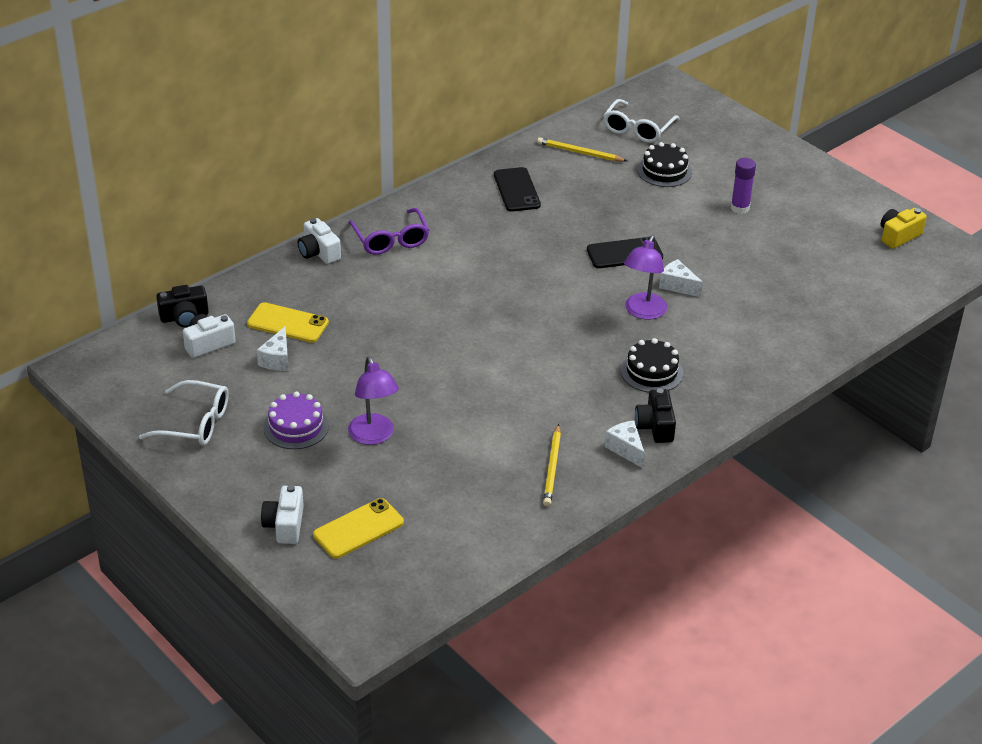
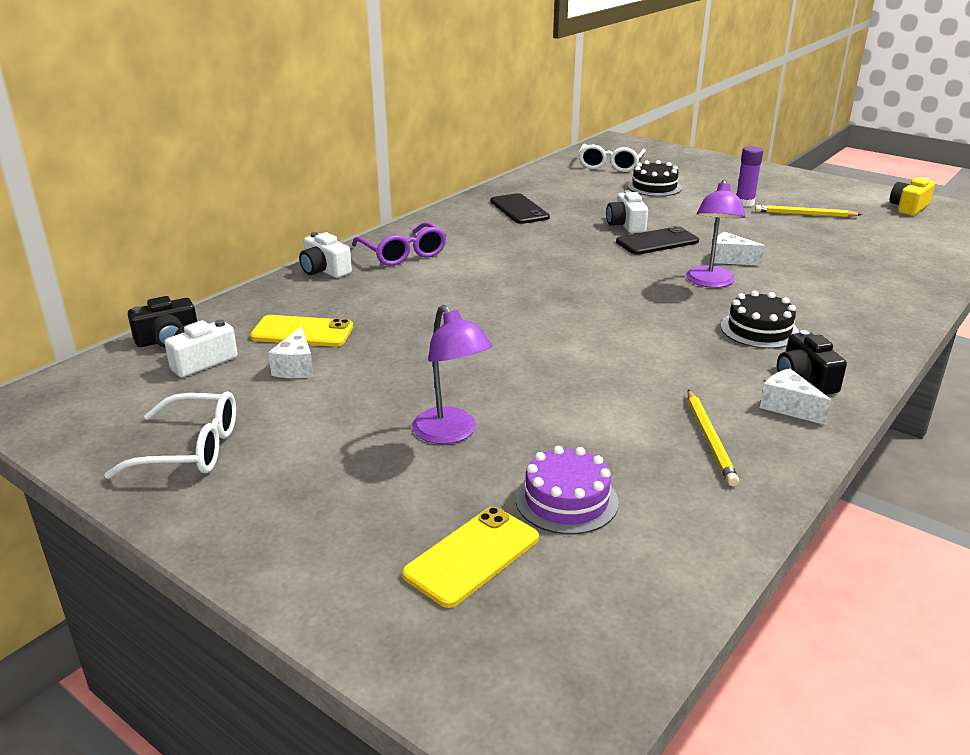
camera: 10 degrees left, 10 degrees down
white camera [261,485,304,544] -> white camera moved to [606,190,648,233]
purple cake [263,391,329,449] -> purple cake moved to [516,446,619,534]
yellow pencil [537,137,627,162] -> yellow pencil moved to [755,205,862,217]

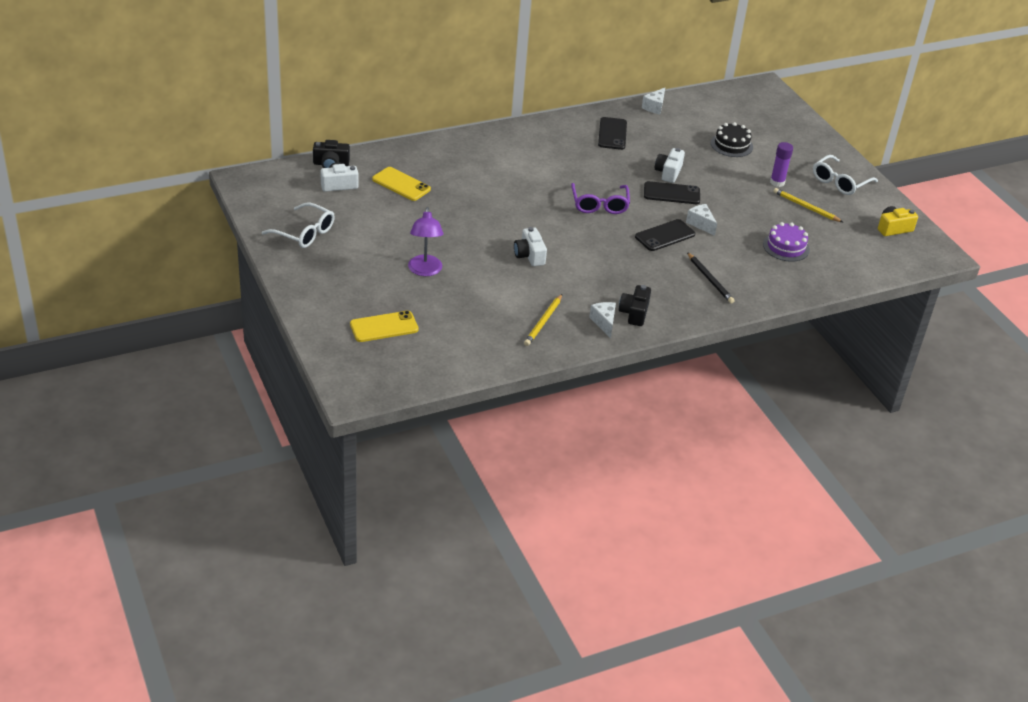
camera: 25 degrees right, 10 degrees up
white cheese [268,326,314,378] -> white cheese moved to [642,88,665,115]
white camera [299,232,352,278] -> white camera moved to [514,227,547,266]
purple glasses [352,222,446,266] -> purple glasses moved to [571,183,630,214]
purple cake [516,446,619,534] -> purple cake moved to [763,222,810,262]
white glasses [578,144,646,172] -> white glasses moved to [813,155,878,195]
purple lamp [686,180,746,288] -> black phone [635,219,695,251]
black cake [721,291,799,349] -> none
none -> black pencil [687,252,735,303]

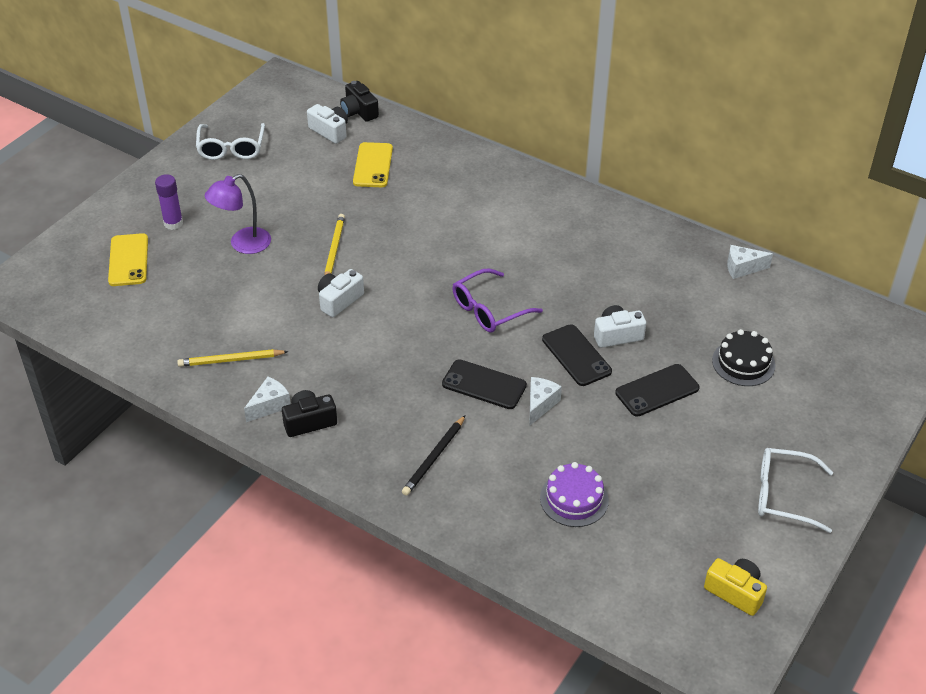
camera: 60 degrees right, 5 degrees up
yellow phone [350,311,419,342] -> yellow phone turned 45 degrees clockwise [108,233,148,286]
black phone [598,117,627,150] -> black phone moved to [615,364,699,417]
purple glue stick [770,142,793,187] -> purple glue stick moved to [155,174,183,230]
yellow pencil [774,188,843,222] -> yellow pencil moved to [324,214,345,275]

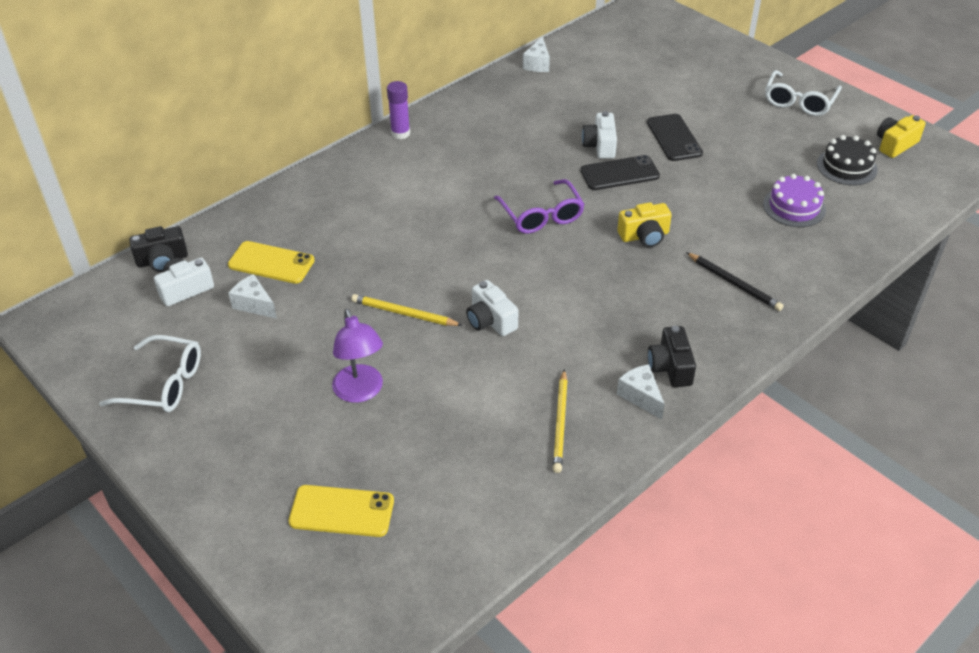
camera: 75 degrees left, 0 degrees up
purple glue stick [155,174,183,230] -> purple glue stick moved to [387,81,410,139]
black phone [442,359,527,409] -> yellow camera [617,202,672,247]
white cheese [529,377,562,426] -> white cheese moved to [228,274,277,319]
black cake [712,329,775,386] -> black cake moved to [817,135,878,185]

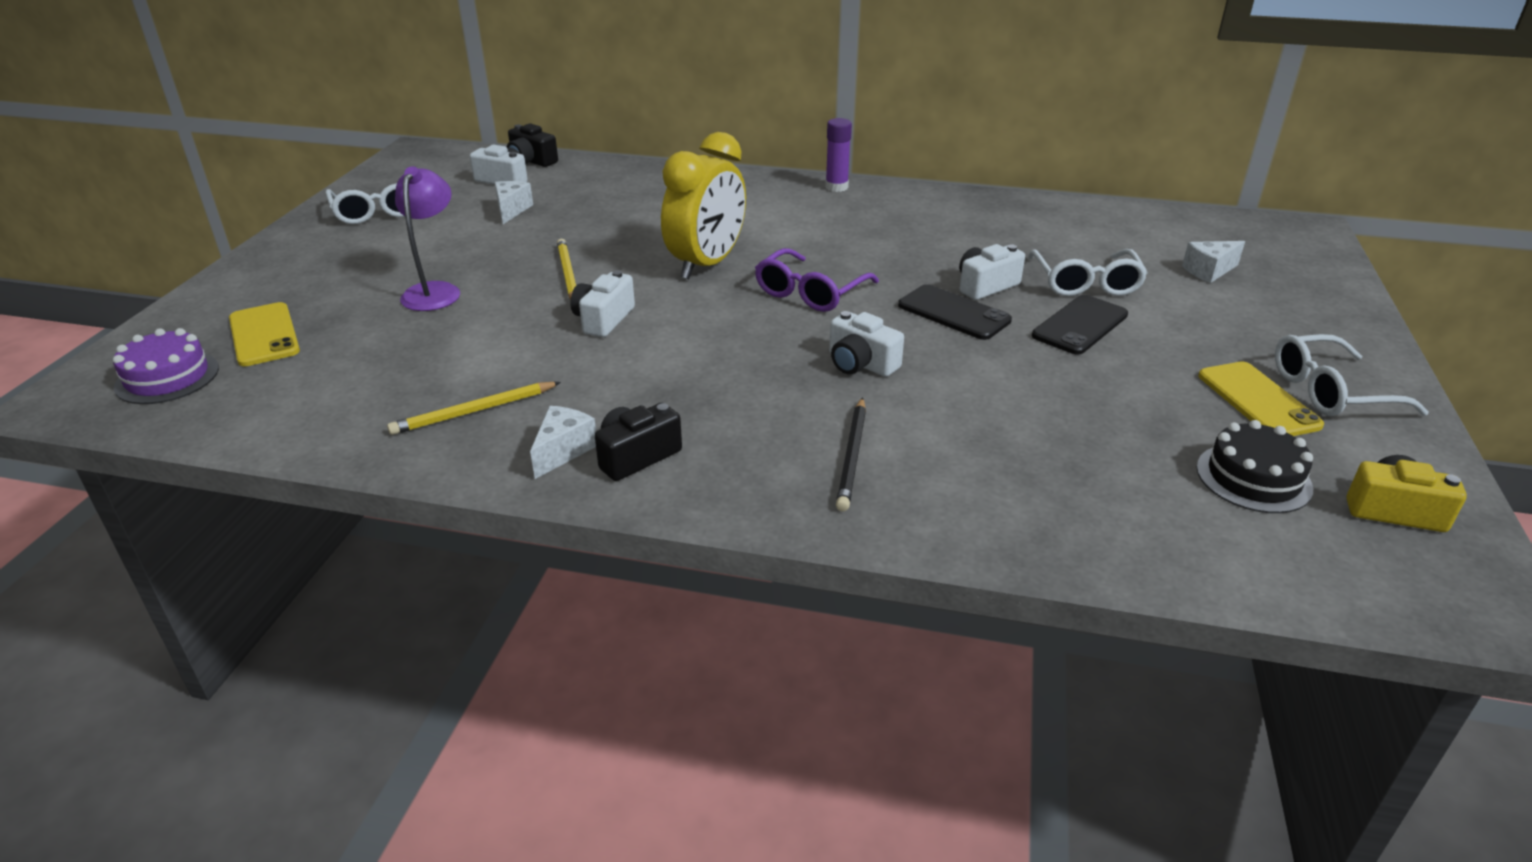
camera: 55 degrees right, 10 degrees down
yellow phone [228,241,315,284] -> yellow phone moved to [1198,361,1324,436]
purple lamp [332,309,383,403] -> purple lamp turned 150 degrees clockwise [395,166,460,311]
white cheese [523,37,550,72] -> white cheese moved to [1182,241,1245,283]
yellow camera [617,202,672,247] -> white camera [829,311,904,377]
purple cake [763,174,826,227] -> purple cake moved to [113,328,219,404]
none -> yellow clock [661,132,746,279]
none -> white glasses [1028,249,1148,296]

